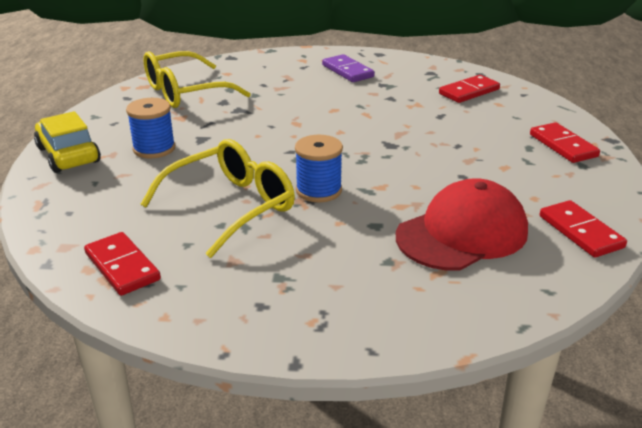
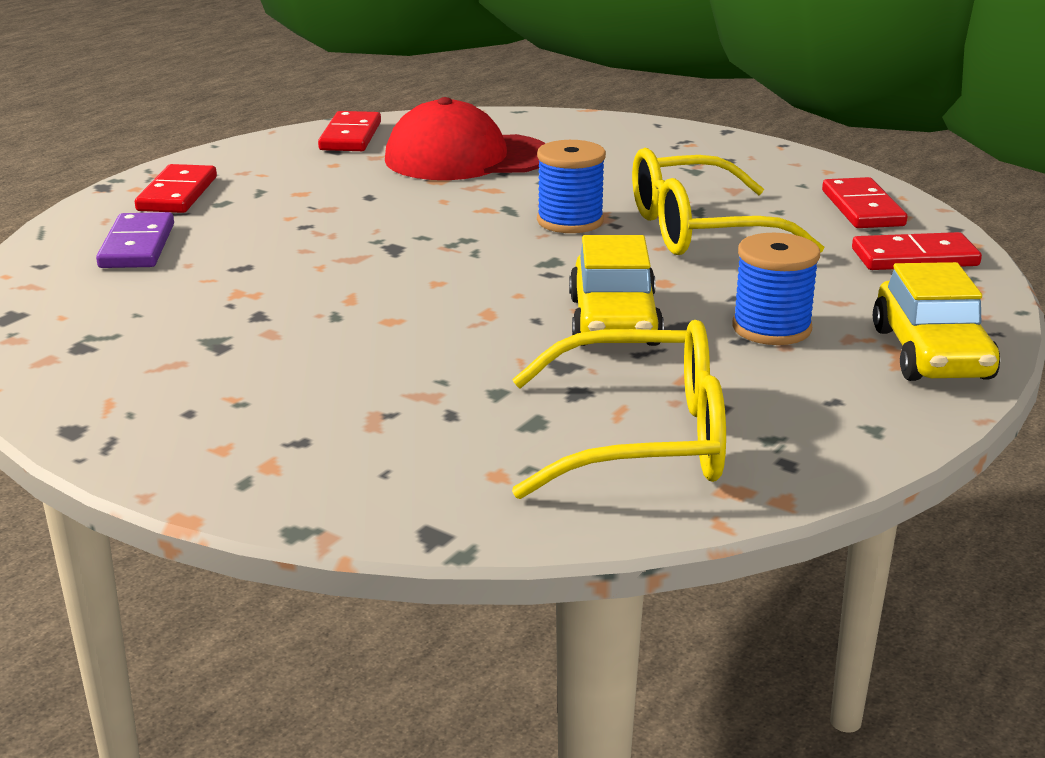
camera: 150 degrees left, 5 degrees down
purple domino [322,54,375,82] -> purple domino moved to [96,212,174,268]
red domino [439,75,500,103] -> red domino moved to [852,232,982,270]
none -> yellow car [569,235,664,346]

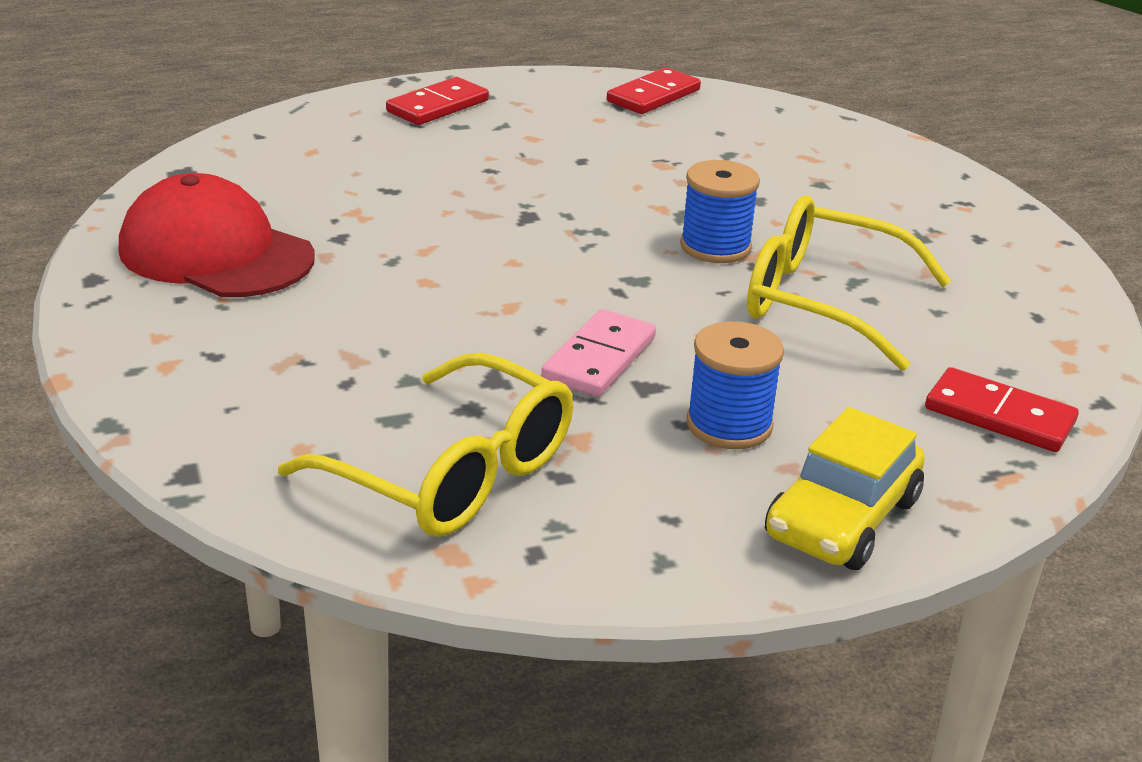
camera: 35 degrees right, 5 degrees up
purple domino [96,212,174,268] -> none
red cap [385,97,546,180] -> red cap moved to [119,173,315,297]
yellow car [569,235,664,346] -> pink domino [541,309,656,397]
red domino [822,177,907,228] -> none

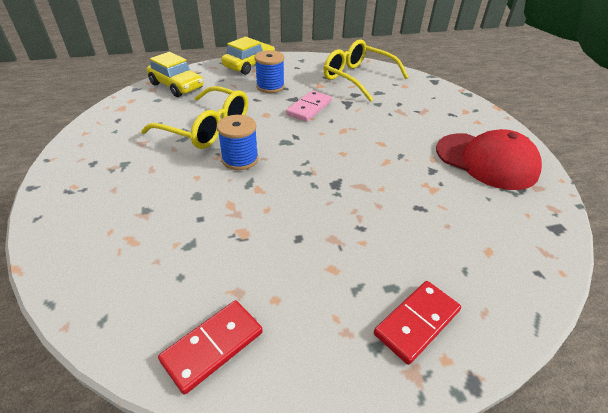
camera: 175 degrees left, 10 degrees up
red domino [925,367,1079,452] -> yellow car [147,52,203,97]

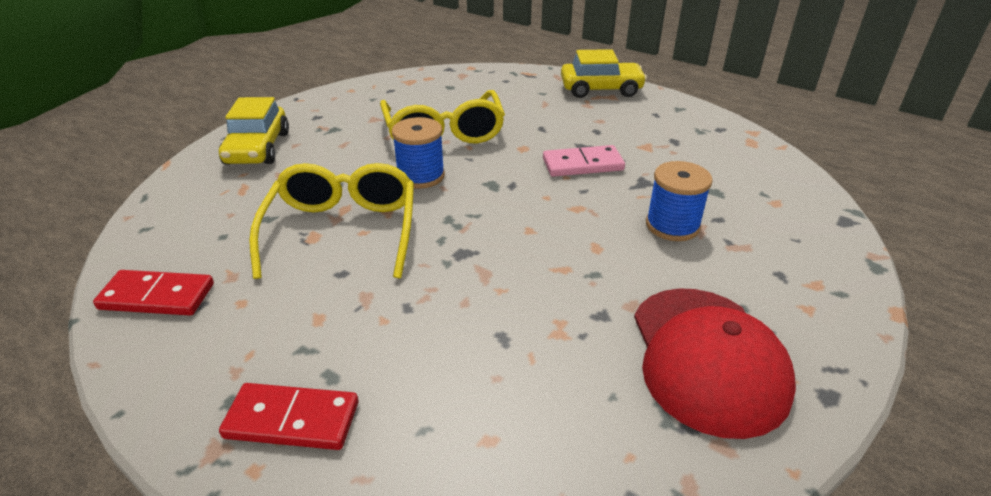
camera: 50 degrees right, 5 degrees down
yellow car [147,52,203,97] -> yellow car moved to [219,97,289,165]
blue spool [254,50,285,93] -> blue spool moved to [646,161,713,241]
yellow glasses [324,39,409,102] -> yellow glasses moved to [249,163,414,279]

